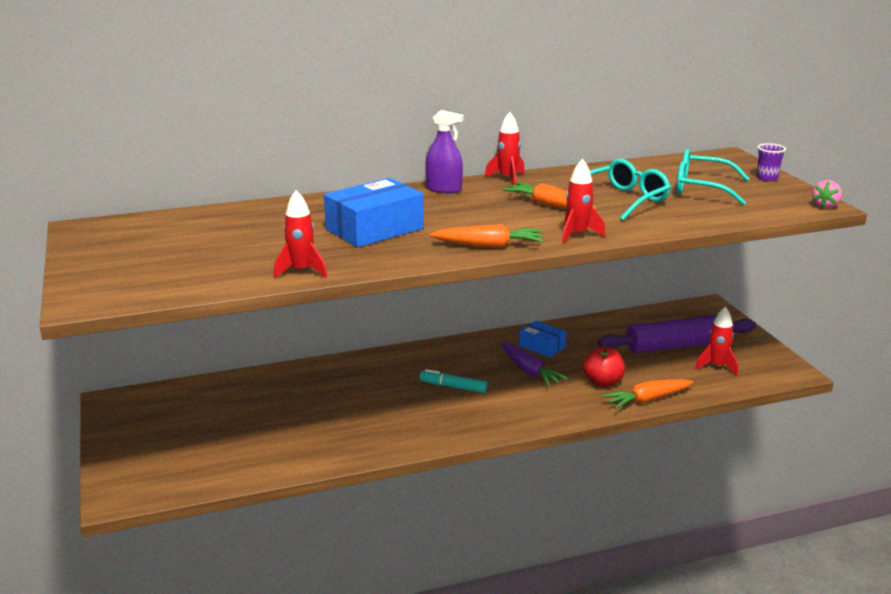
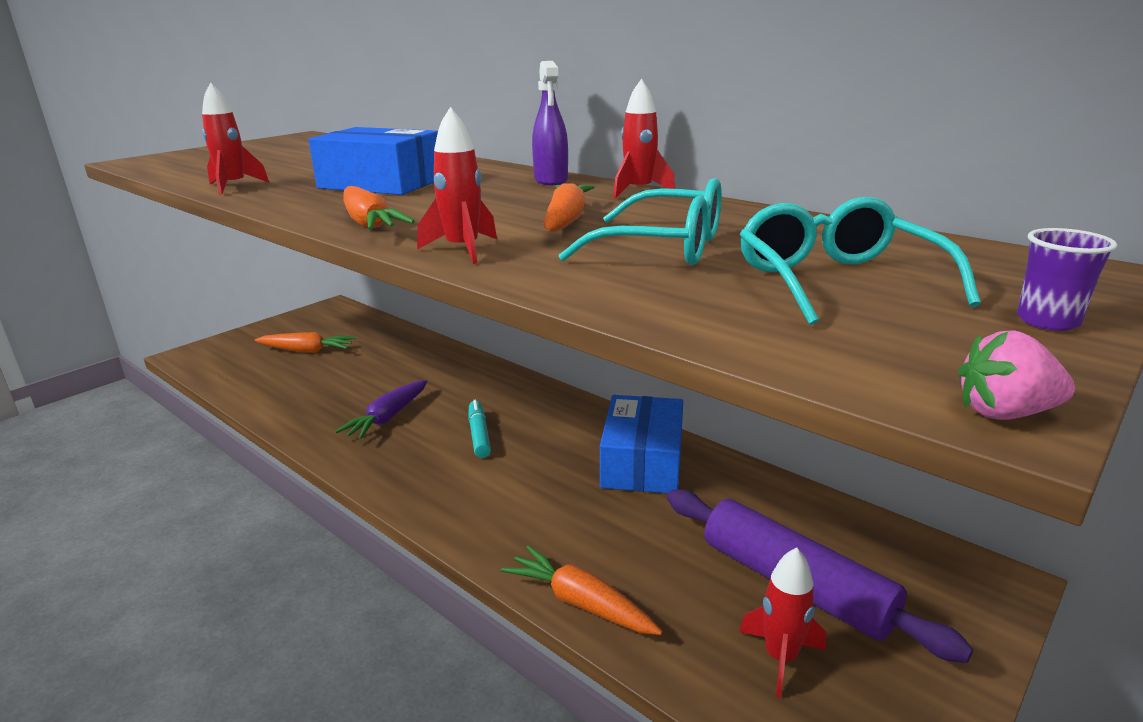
camera: 60 degrees right, 0 degrees up
purple carrot [501,342,568,386] -> purple carrot moved to [335,380,427,440]
blue box [519,321,567,358] -> blue box [600,395,683,493], size x1.75
red apple [583,345,625,387] -> none
none -> orange carrot [255,332,356,353]

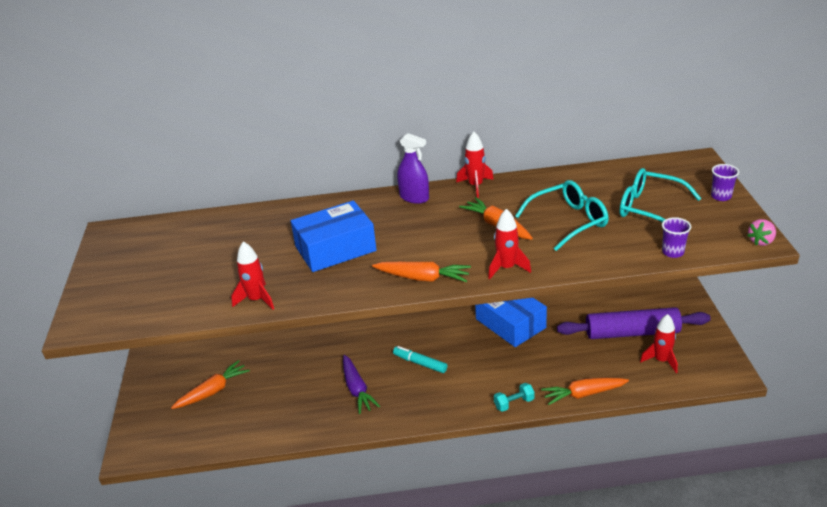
camera: 45 degrees left, 10 degrees up
none -> turquoise dumbbell [494,383,535,412]
none -> purple cup [662,217,691,258]

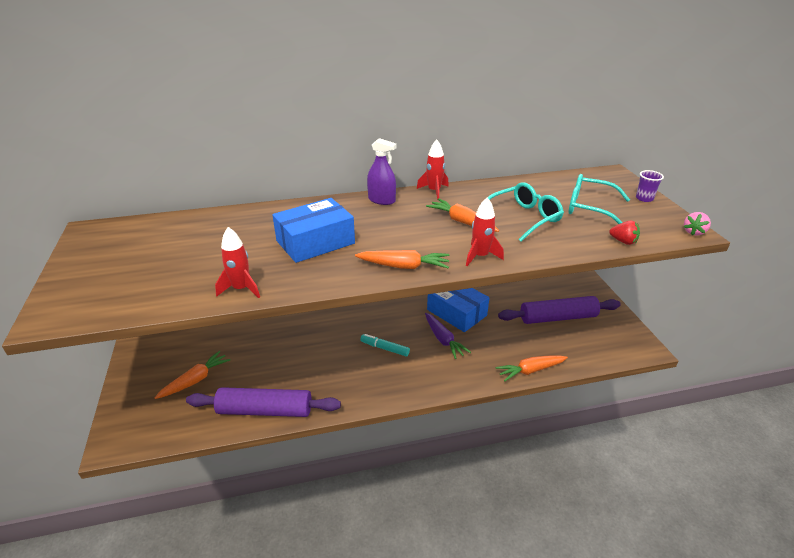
camera: 10 degrees left, 0 degrees up
purple carrot [343,355,380,414] -> purple carrot moved to [425,313,471,359]
turquoise dumbbell [494,383,535,412] -> none
red rocket [640,314,678,373] -> none
purple cup [662,217,691,258] -> red strawberry [609,221,640,245]
none -> purple rolling pin [186,387,341,417]

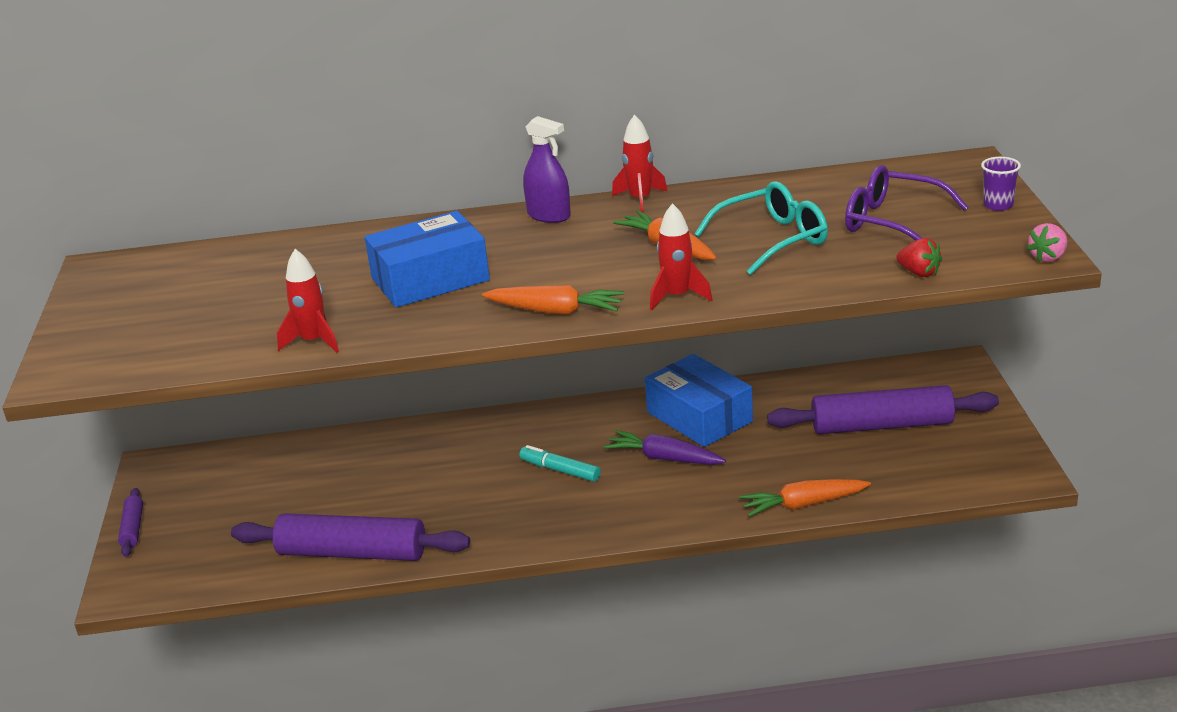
camera: 10 degrees right, 5 degrees down
orange carrot [155,351,230,399] -> none
purple carrot [425,313,471,359] -> purple carrot turned 135 degrees clockwise [604,430,726,465]
turquoise glasses [568,174,630,224] -> purple glasses [845,165,968,241]
none -> purple rolling pin [118,488,143,557]

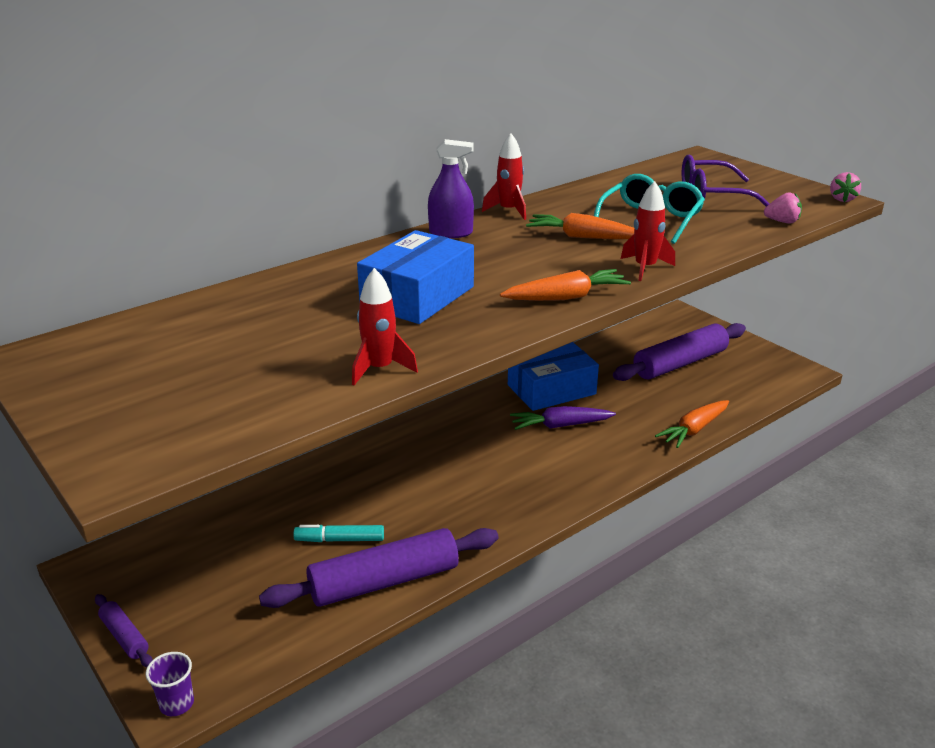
camera: 35 degrees left, 0 degrees up
turquoise marker [519,445,601,482] -> turquoise marker moved to [293,525,384,542]
blue box [645,354,753,447] -> blue box turned 45 degrees counterclockwise [508,342,599,411]
red strawberry [897,238,942,277] -> pink strawberry [764,192,802,224]
purple cup [981,157,1021,211] -> purple cup moved to [145,652,194,716]

